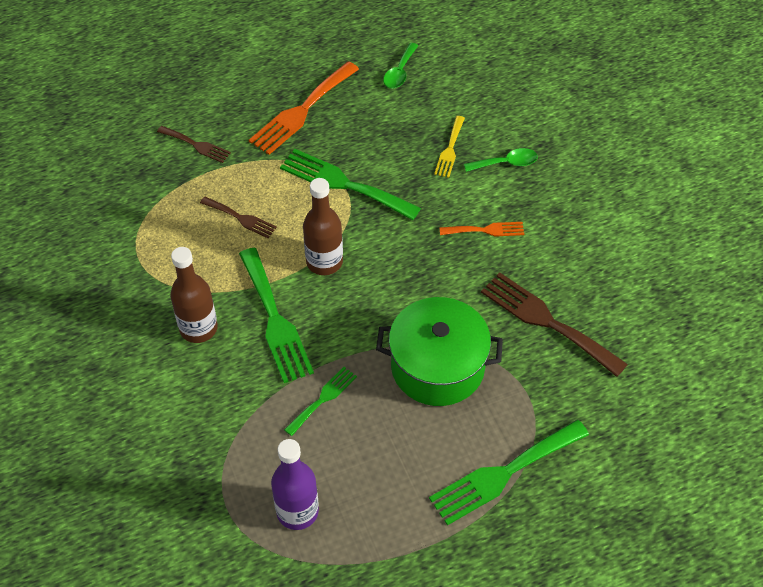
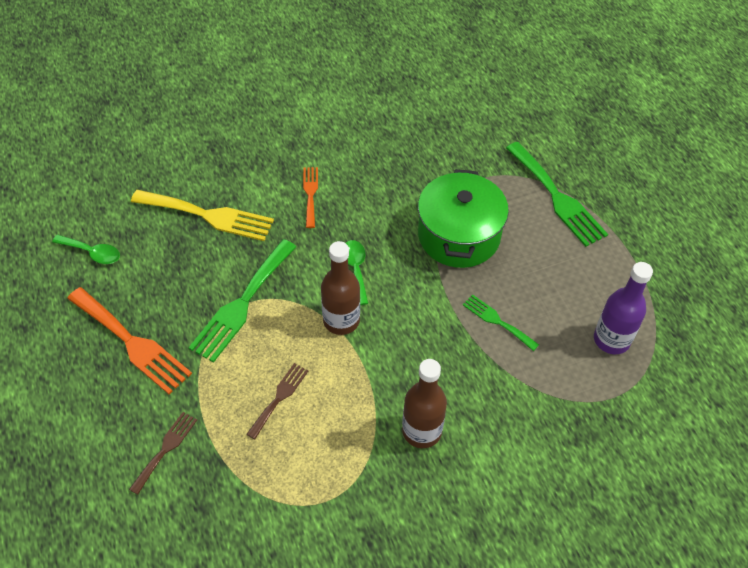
camera: 90 degrees left, 0 degrees up
green fork [239,248,314,383] -> none
yellow fork [434,116,465,178] -> yellow fork [131,190,274,241], size x1.83
green spoon [464,148,538,172] -> green spoon moved to [346,240,368,305]
brown fork [481,272,628,377] -> none

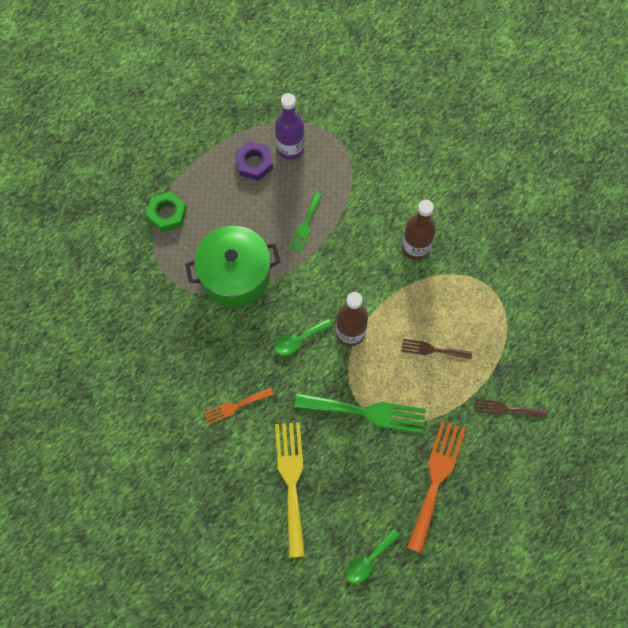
camera: 110 degrees left, 15 degrees up
green spoon [52,235,120,264] -> green spoon turned 135 degrees counterclockwise [346,529,400,584]
green fork [506,142,608,247] -> green nut [146,191,187,232]
none -> purple nut [235,141,273,181]

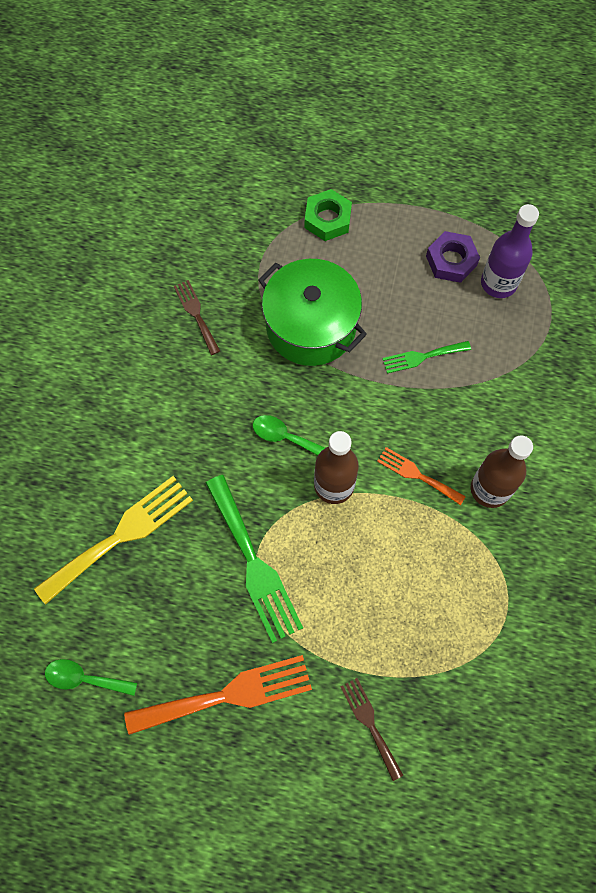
camera: 55 degrees right, 0 degrees up
orange fork [204,388,273,425] -> orange fork moved to [377,447,466,505]
brown fork [401,339,472,359] -> brown fork moved to [174,280,220,355]

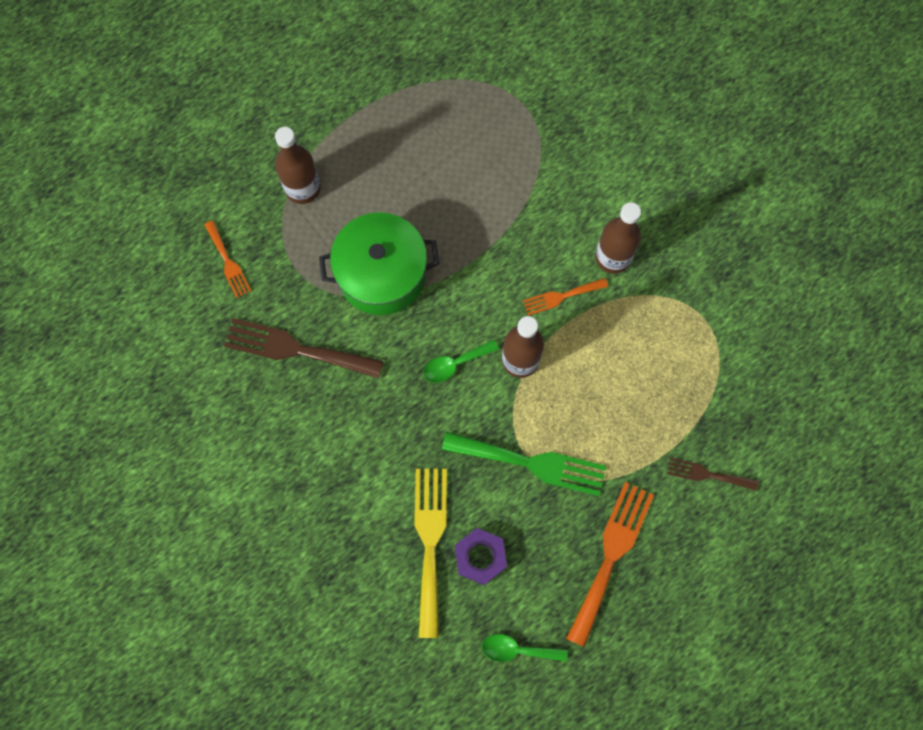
camera: 50 degrees left, 5 degrees up
green spoon [45,659,137,696] -> green spoon turned 45 degrees clockwise [482,634,568,662]
brown fork [174,280,220,355] -> brown fork [224,318,384,379], size x1.83
green nut [305,189,352,241] -> brown bottle [275,127,321,204]
green fork [382,341,471,374] -> none
purple nut [426,231,480,283] -> purple nut moved to [455,528,507,585]
purple bottle [481,204,539,298] -> none
none -> orange fork [204,220,251,298]

